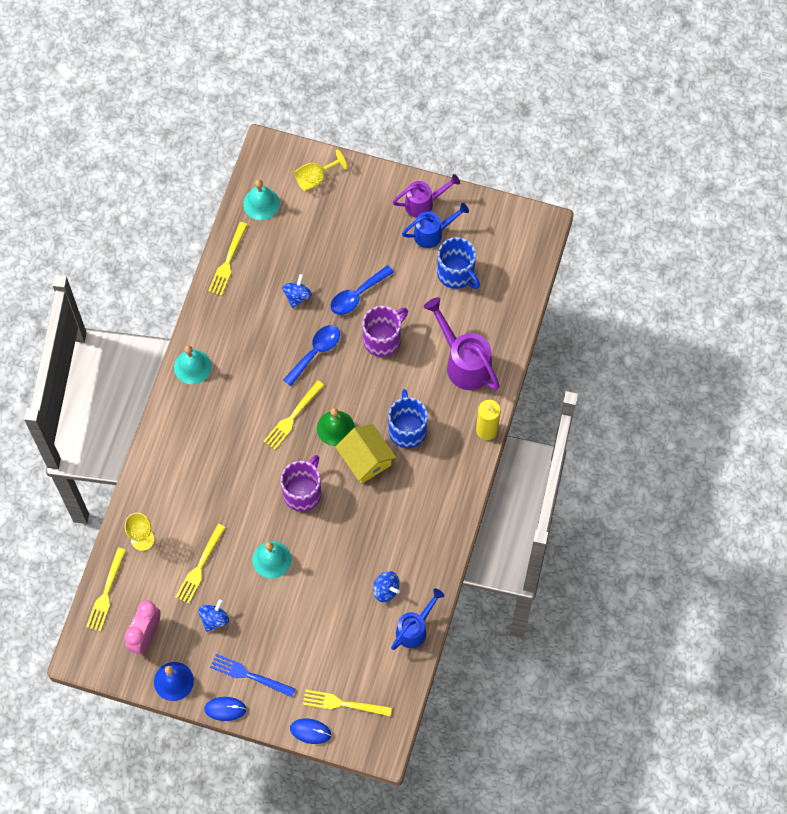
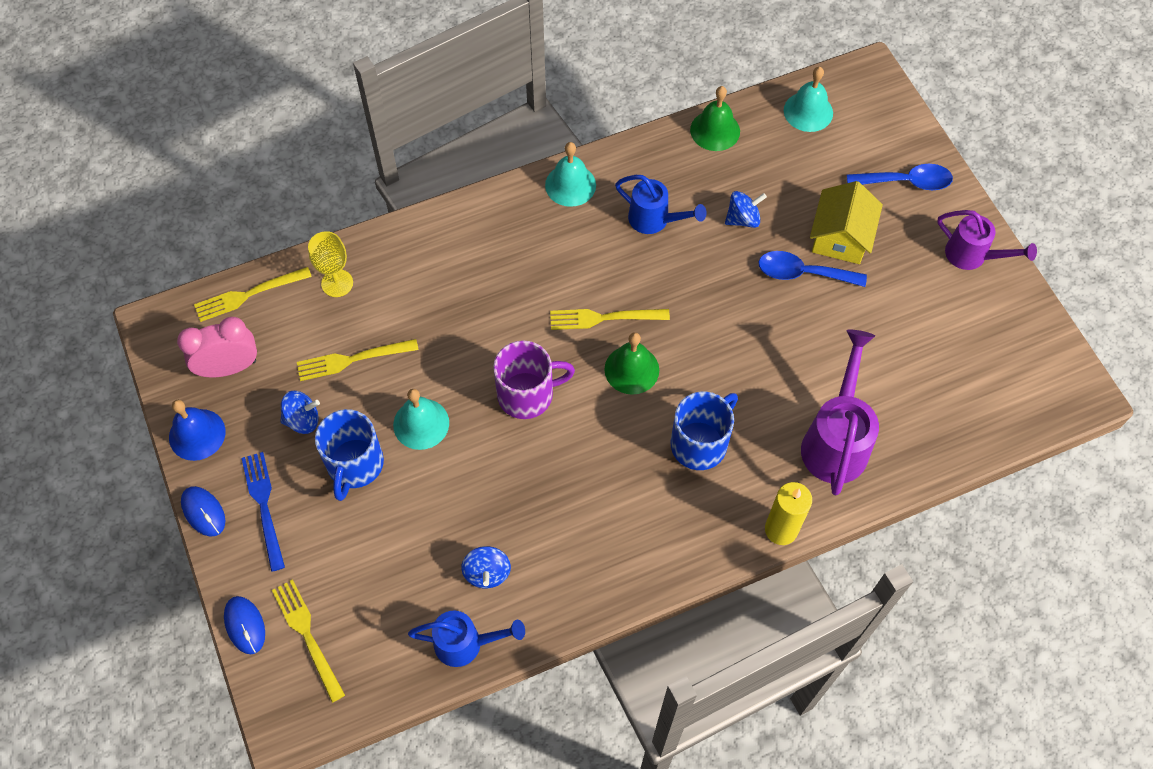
camera: 50 degrees right, 5 degrees down
yellow fork [208,222,248,296] -> green bell [690,86,740,151]
blue spoon [283,325,340,386] -> blue spoon moved to [847,164,953,190]
yellow goblet [294,150,347,191] -> none
yellow house [335,424,396,484] -> yellow house moved to [810,181,883,264]
purple mug [362,306,408,357] -> none
blue watering can [402,203,469,248] -> blue watering can moved to [615,175,707,234]
blue mug [437,237,480,289] -> blue mug moved to [315,409,384,501]

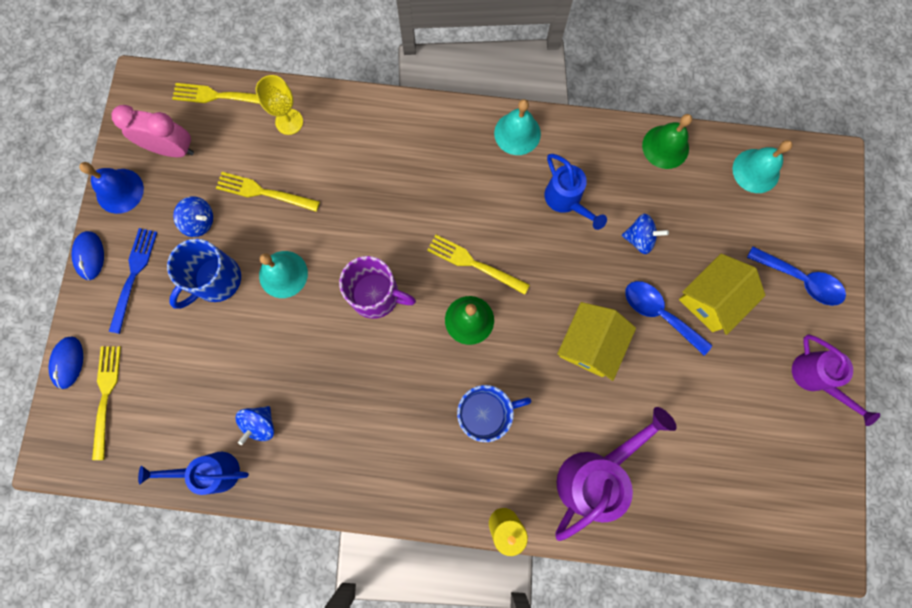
camera: 30 degrees right, 15 degrees up
blue watering can [408,610,525,667] -> blue watering can turned 150 degrees clockwise [138,452,249,495]
none -> yellow house [557,302,636,381]

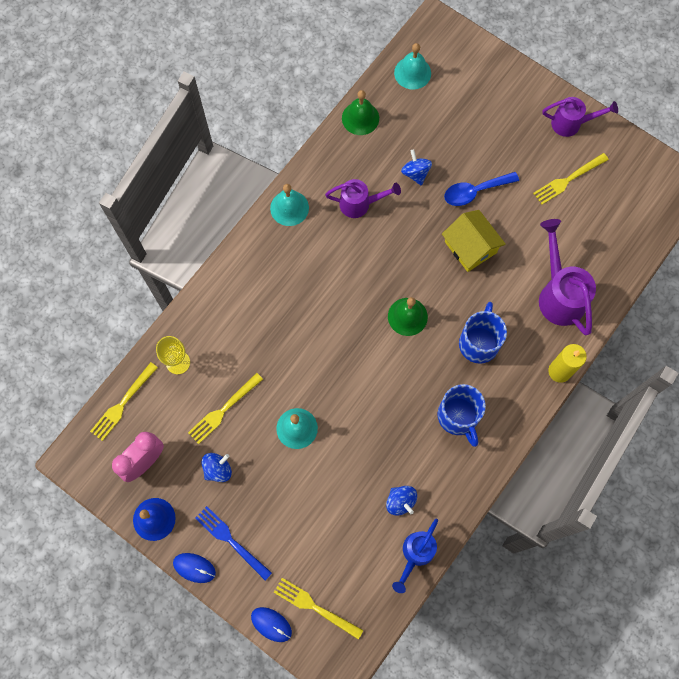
camera: 60 degrees left, 5 degrees down
blue mug [167,239,241,309] -> blue mug moved to [437,384,486,447]
purple mug [339,256,416,319] -> none
yellow fork [427,235,530,295] -> yellow fork moved to [533,153,609,205]
blue watering can [545,154,607,230] -> purple watering can [325,179,401,218]
blue spinning top [622,214,669,254] -> blue spinning top turned 60 degrees counterclockwise [401,149,432,186]
yellow house [679,254,766,335] -> none
blue spoon [747,246,846,306] -> none

